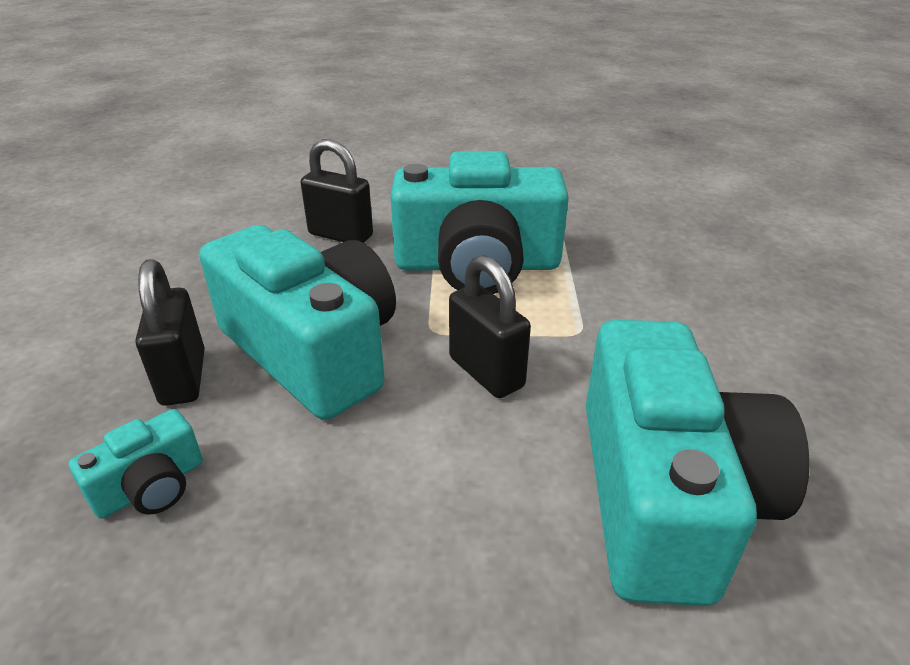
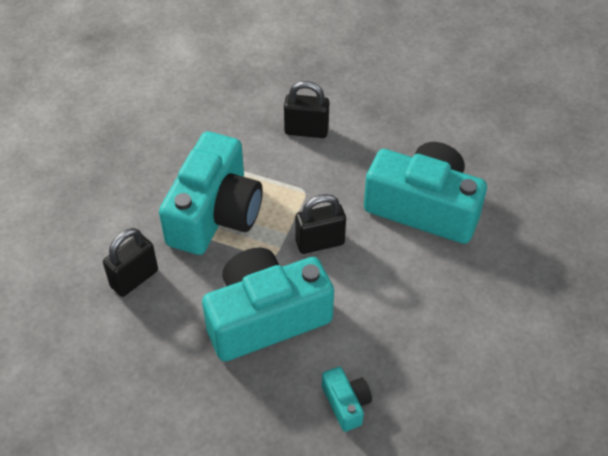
camera: 70 degrees left, 15 degrees up
black padlock [136,259,205,406] -> black padlock moved to [284,81,329,138]

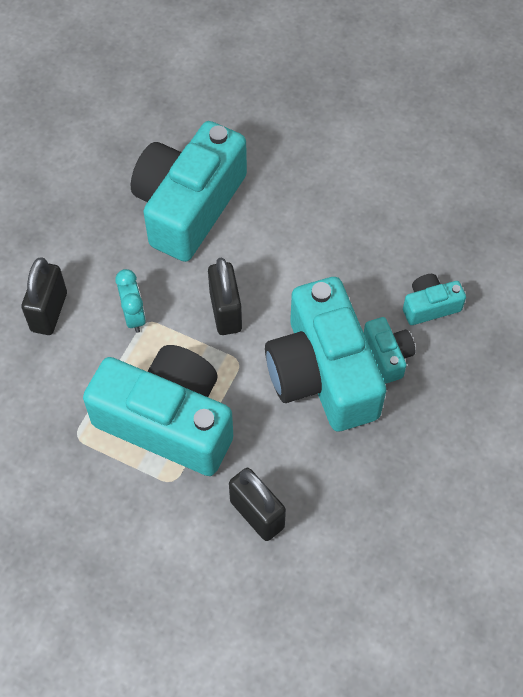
camera: 85 degrees left, 10 degrees up
none -> turquoise clock [115,269,146,333]
none -> turquoise camera [364,317,415,383]

